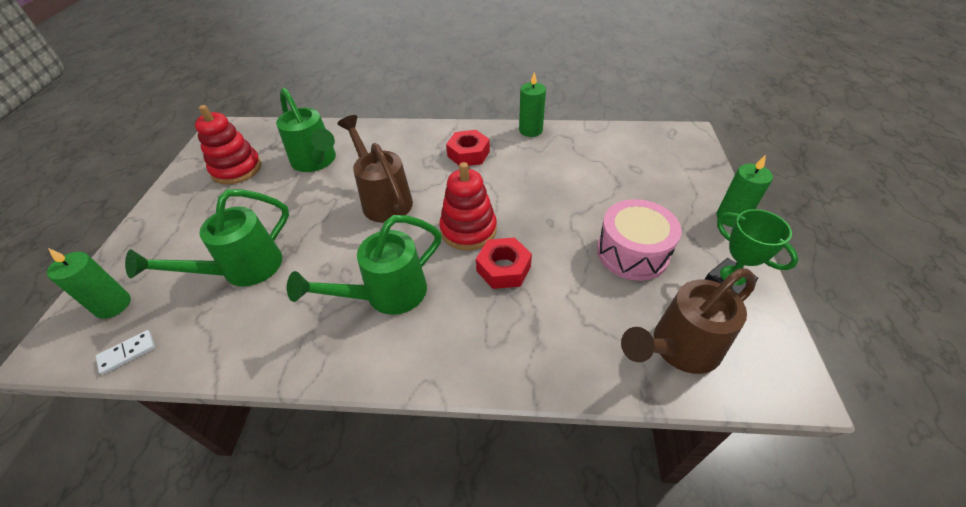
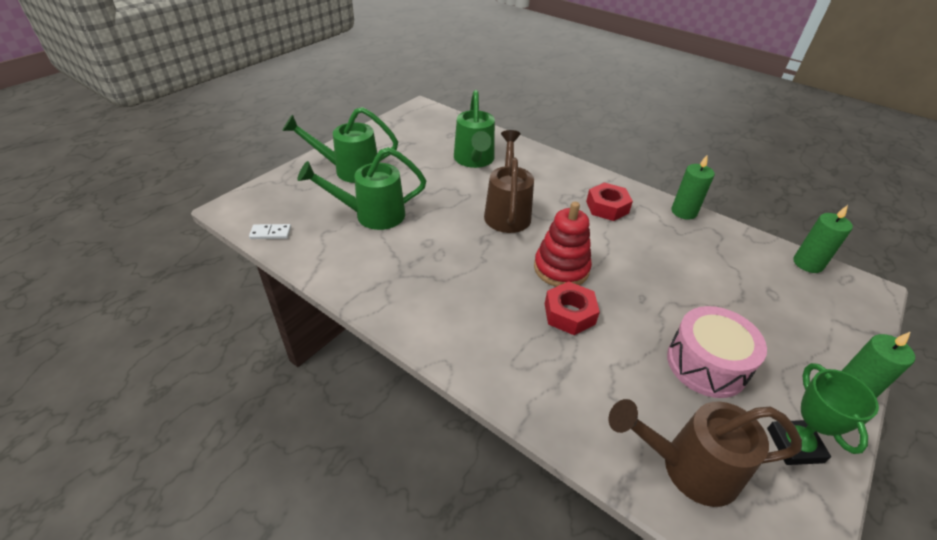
camera: 30 degrees right, 5 degrees down
green candle [47,248,131,319] -> green candle moved to [793,205,853,273]
red stacking toy [195,105,261,185] -> none
green watering can [287,215,442,315] -> green watering can moved to [282,107,398,183]

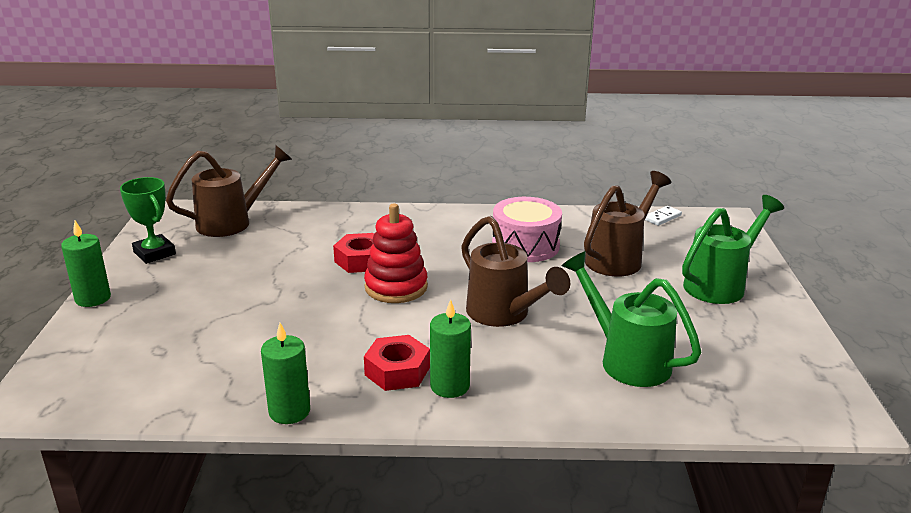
camera: 145 degrees right, 15 degrees down
green watering can [297,147,426,230] -> brown watering can [584,171,671,277]
pink drum [667,306,767,398] -> pink drum moved to [492,197,562,262]
green candle [793,205,853,273] -> green candle moved to [430,299,471,398]

